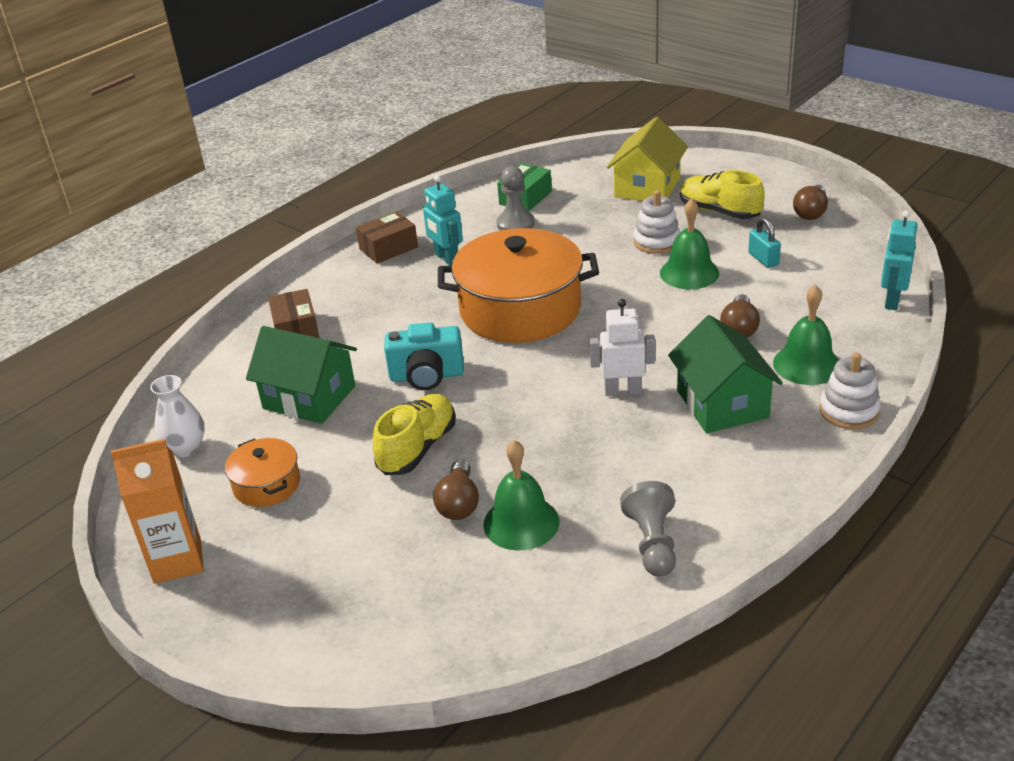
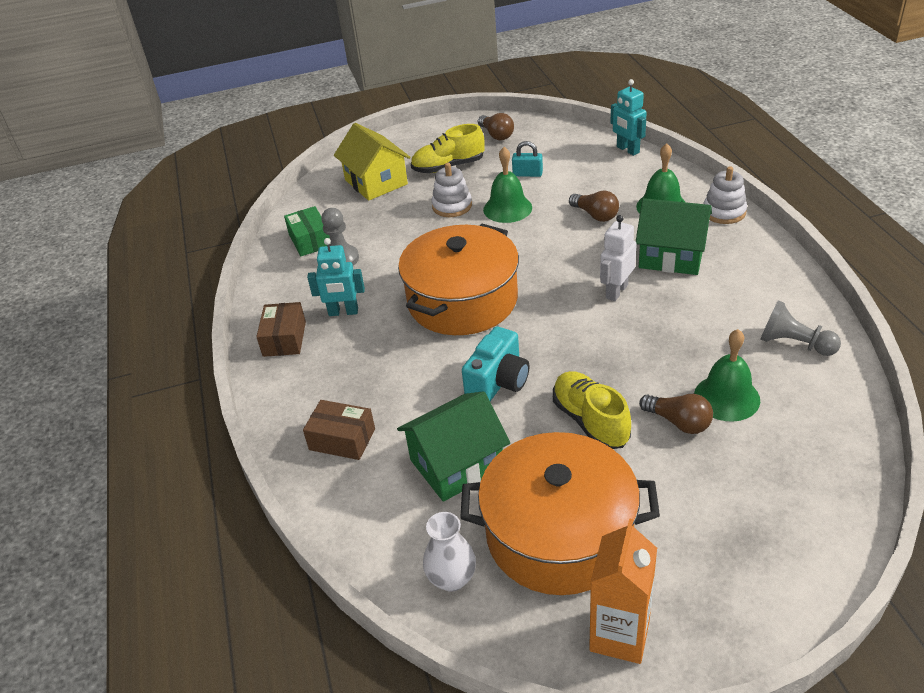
camera: 55 degrees left, 5 degrees up
orange pot [225,438,300,507] -> orange pot [460,432,660,595], size x2.13

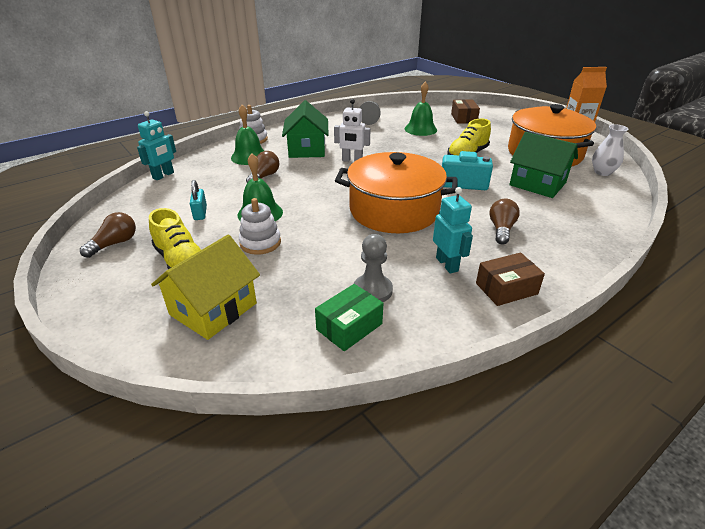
camera: 115 degrees left, 5 degrees down
brown box [303,400,375,460] -> brown box moved to [451,99,480,124]
brown light bulb [639,394,713,434] -> brown light bulb moved to [489,198,520,244]

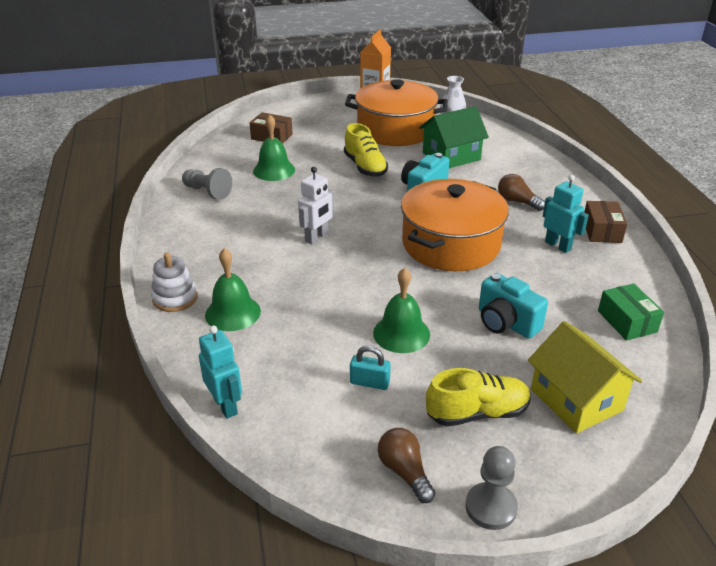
camera: 65 degrees left, 0 degrees up
white stacking toy [239,198,281,255] -> none
brown light bulb [246,151,279,183] -> none
green house [282,100,328,158] -> none
grey pawn [354,234,393,302] -> grey pawn moved to [466,446,518,530]
turquoise robot [433,187,473,274] -> turquoise robot turned 45 degrees clockwise [543,175,589,253]
none -> turquoise camera [479,273,548,339]

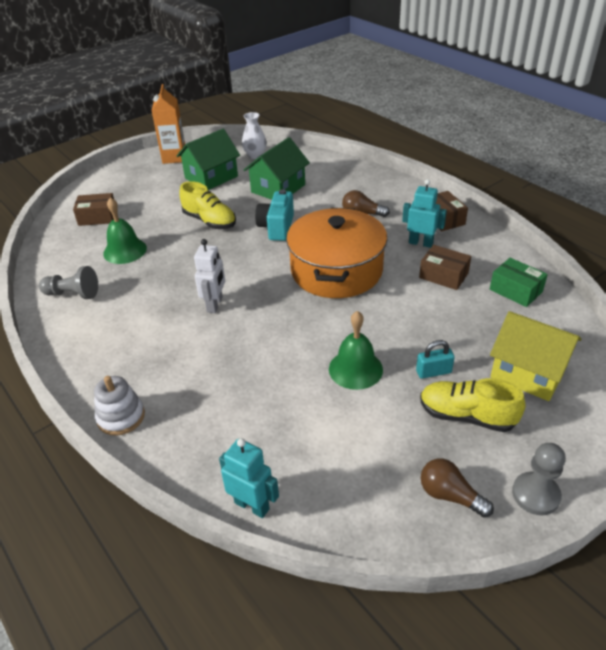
camera: 25 degrees left, 5 degrees up
green bell [205,248,261,331] -> none
orange pot [345,79,448,146] -> green house [176,129,240,190]
turquoise padlock [350,346,391,390] -> turquoise padlock moved to [416,340,455,379]
yellow shoe [426,368,531,427] -> yellow shoe turned 120 degrees counterclockwise [420,378,526,432]
turquoise camera [479,273,548,339] -> none
none -> brown box [419,245,471,290]

